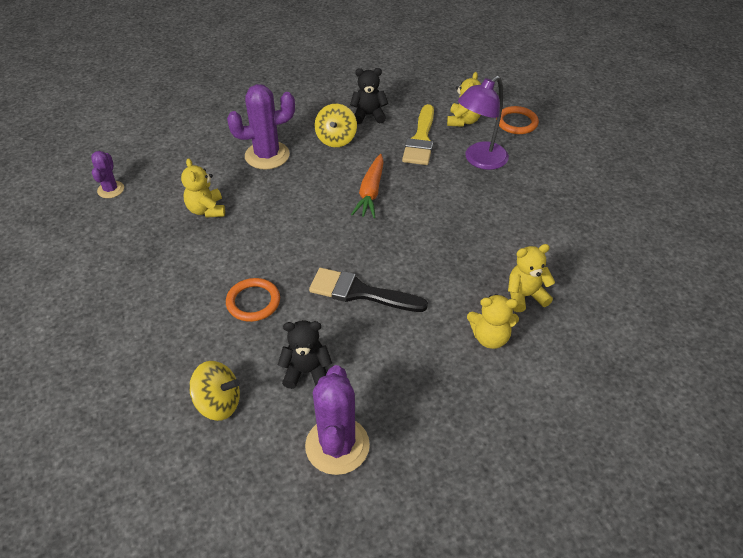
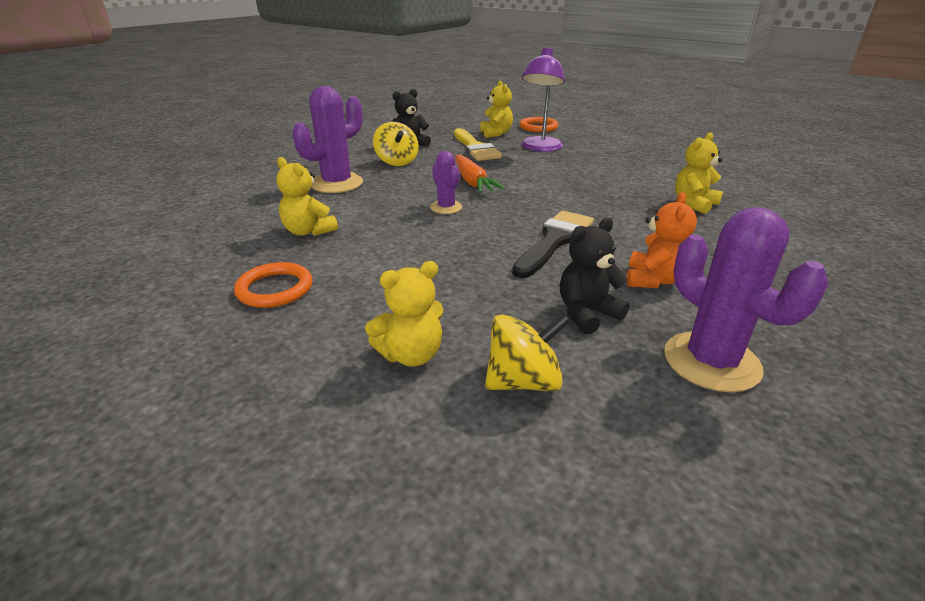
camera: 30 degrees left, 15 degrees down
purple cactus [91,151,124,198] -> purple cactus moved to [430,151,462,214]
orange ring [226,278,280,322] -> orange ring moved to [234,262,313,308]
black brush [309,268,428,312] -> black brush turned 135 degrees clockwise [512,211,594,278]
yellow teddy bear [467,294,519,349] -> yellow teddy bear moved to [365,261,443,367]
none -> orange teddy bear [626,192,697,288]

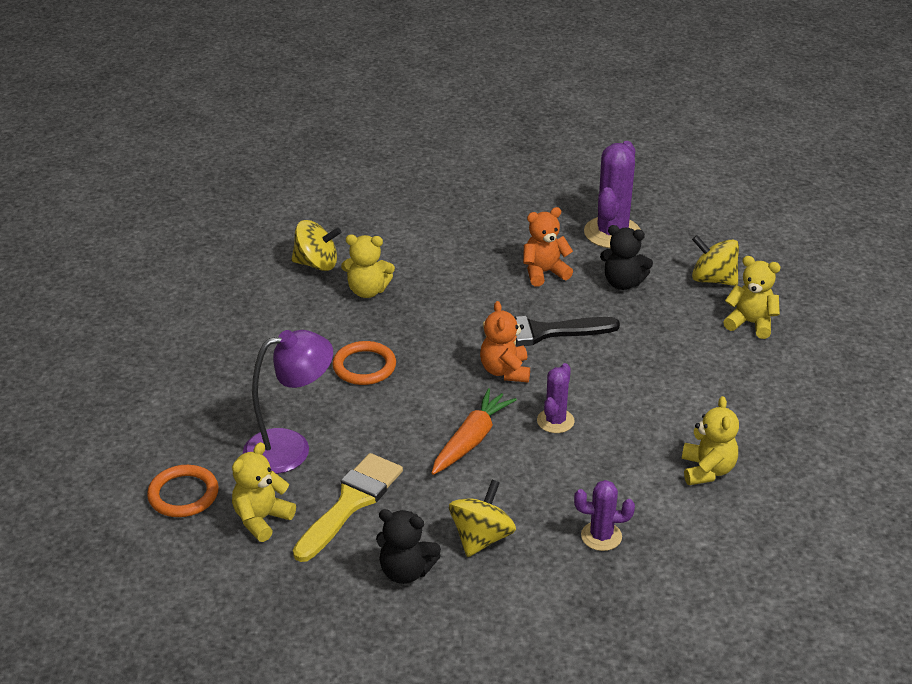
camera: 130 degrees left, 5 degrees up
orange ring [234,262,313,308] -> orange ring moved to [332,341,396,385]
purple cactus [292,86,363,193] -> purple cactus [574,480,635,551], size x0.56
none -> yellow spinning top [291,220,341,271]
none -> orange teddy bear [480,301,530,382]

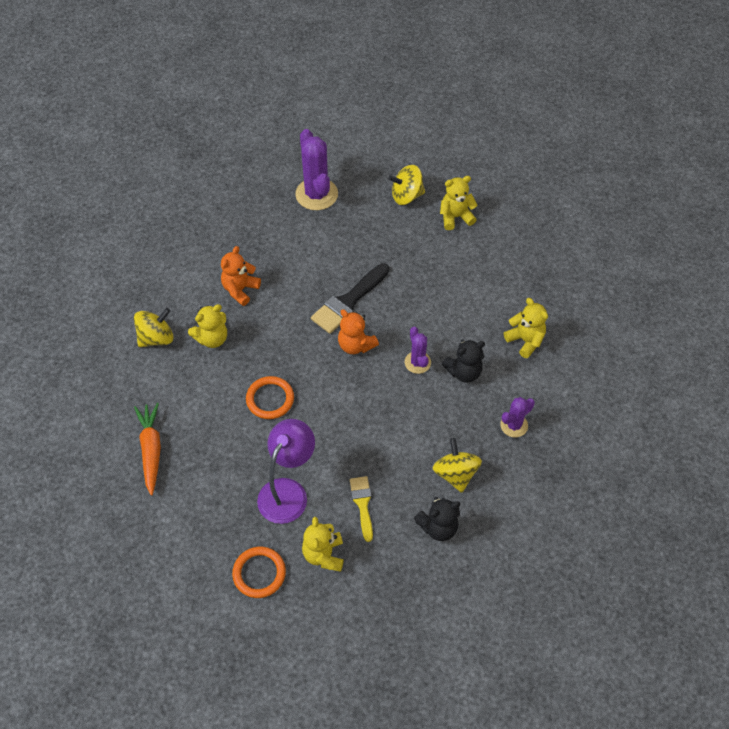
camera: 40 degrees left, 20 degrees up
yellow brush [293,453,403,562] -> yellow brush [350,476,373,542], size x0.61
orange carrot [432,388,517,475] -> orange carrot moved to [134,403,161,495]
orange teddy bear [523,207,573,287] -> orange teddy bear moved to [221,246,261,306]
black teddy bear [600,225,653,290] -> black teddy bear moved to [442,340,485,382]

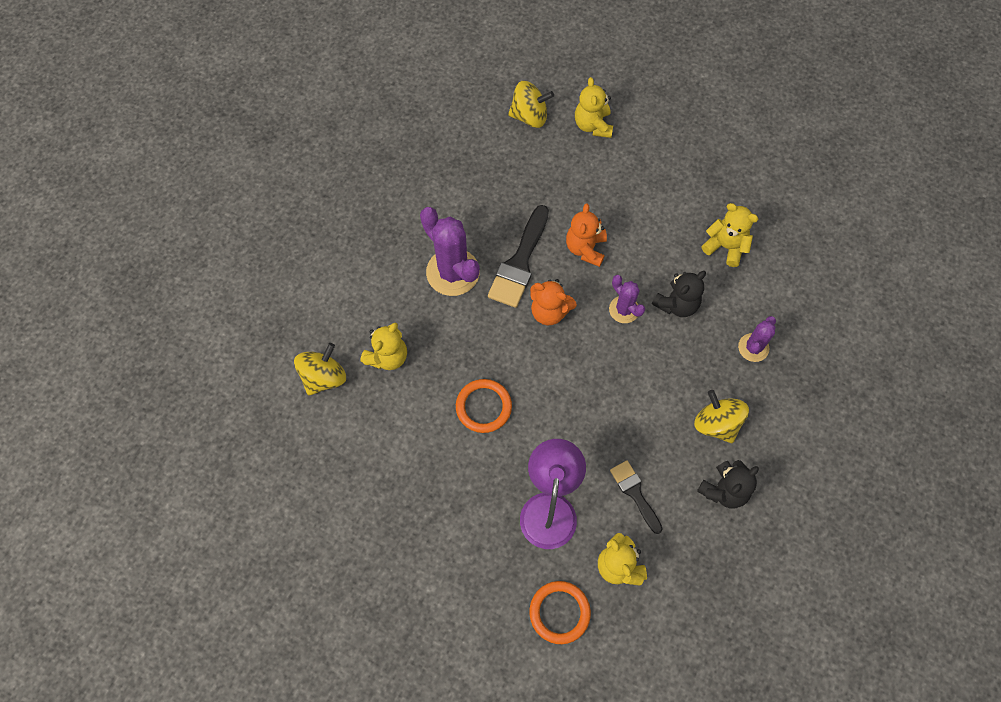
camera: 20 degrees left, 10 degrees up
orange carrot [134,403,161,495] -> none
orange teddy bear [221,246,261,306] -> orange teddy bear moved to [566,203,607,267]
purple cactus [295,129,338,210] -> purple cactus moved to [420,207,480,296]
yellow brush [350,476,373,542] -> black brush [610,460,663,534]
yellow spinning top [388,165,425,205] -> yellow spinning top turned 150 degrees counterclockwise [508,81,554,128]
yellow teddy bear [440,176,478,230] -> yellow teddy bear turned 60 degrees counterclockwise [575,77,613,138]

